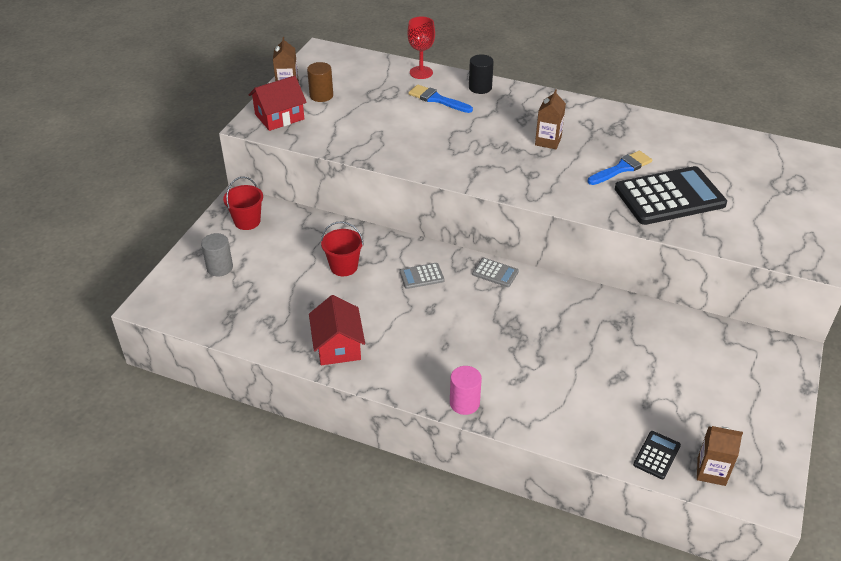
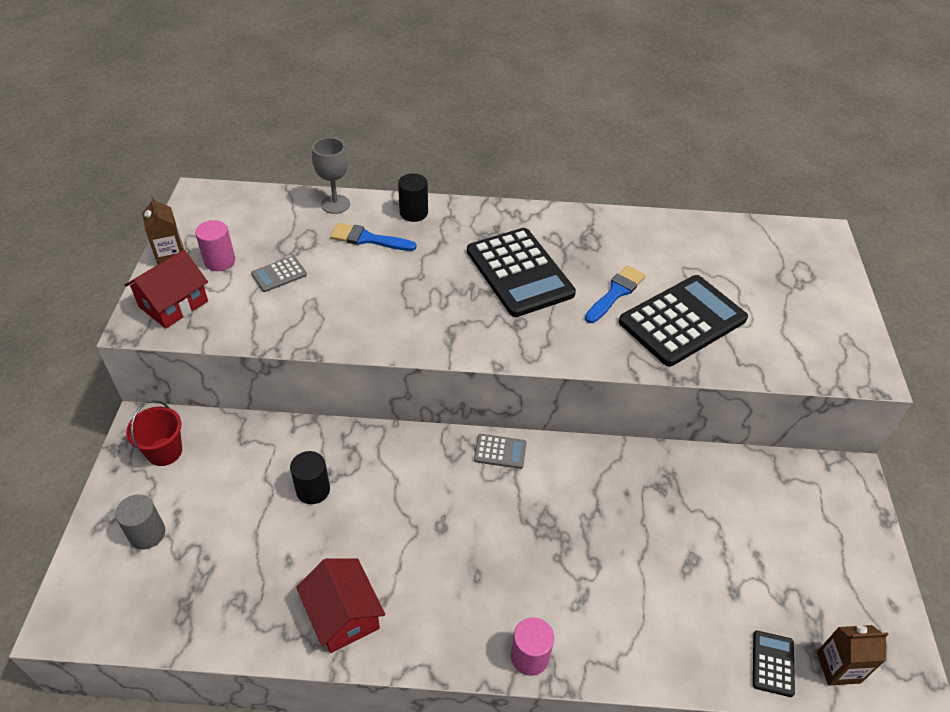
camera: 20 degrees left, 5 degrees up
brown cylinder [307,62,333,102] -> pink cylinder [195,220,235,271]
red bucket [321,221,364,276] -> black cylinder [290,451,330,504]
grey calculator [399,263,444,289] -> grey calculator moved to [251,256,307,292]
red goblet [407,16,435,79] -> grey goblet [312,138,350,214]
brown carton [535,89,566,149] -> black calculator [467,228,576,317]

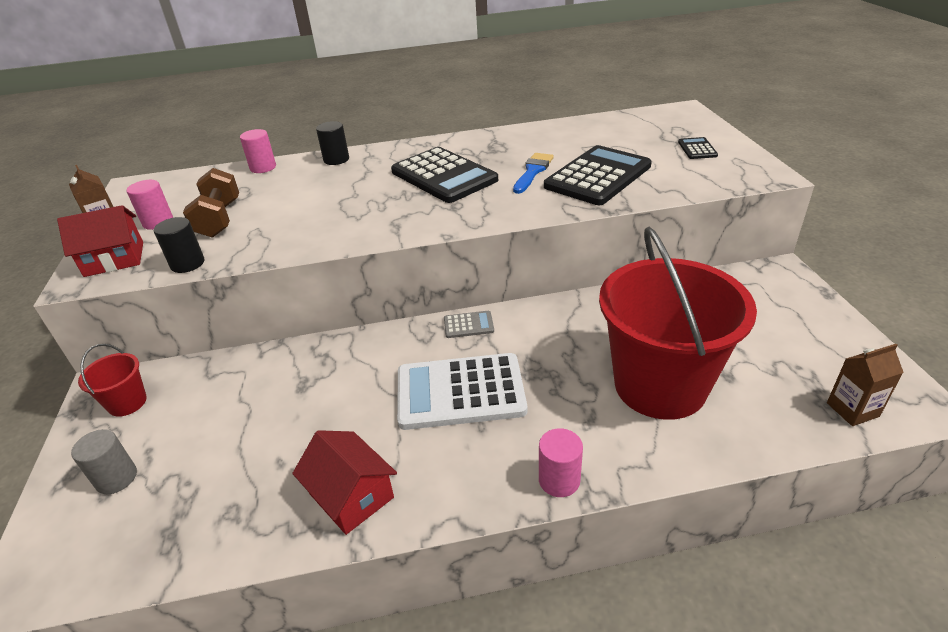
camera: 10 degrees left, 10 degrees down
red house [124,250,208,329] -> red house turned 45 degrees clockwise [57,205,143,277]
grey calculator [251,256,307,292] -> brown dumbbell [183,168,239,238]
black cylinder [290,451,330,504] -> black cylinder moved to [154,217,204,273]
grey goblet [312,138,350,214] -> pink cylinder [240,129,276,173]
blue brush [330,223,416,251] -> none
black calculator [753,631,795,697] -> black calculator moved to [678,137,718,159]
none -> white calculator [397,353,527,430]
none -> red bucket [599,227,757,420]

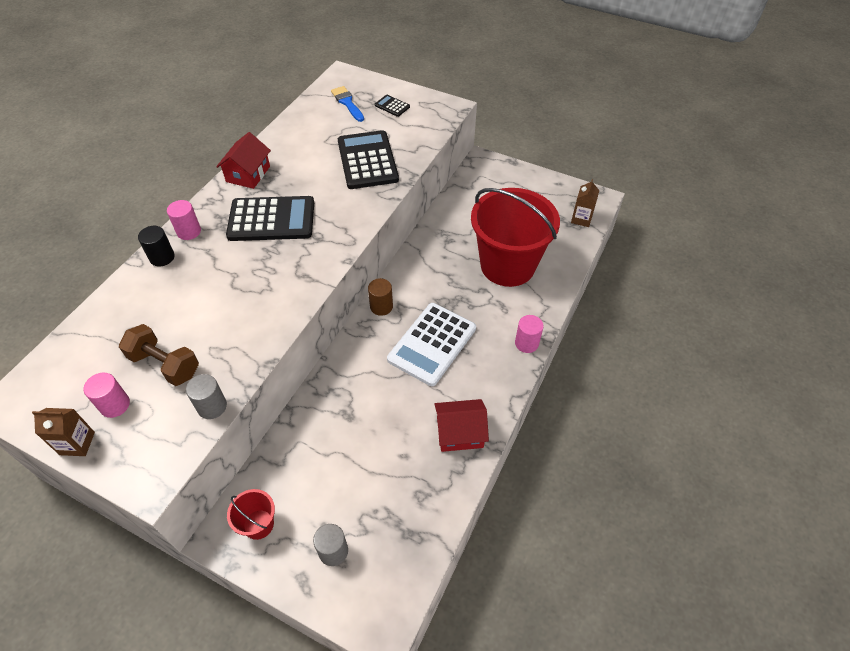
camera: 55 degrees left, 15 degrees up
red house [57,205,143,277] -> red house moved to [216,132,271,189]
black cylinder [154,217,204,273] -> grey cylinder [186,374,227,419]
pink cylinder [240,129,276,173] -> pink cylinder moved to [167,200,201,240]
grey calculator [444,311,494,338] -> brown cylinder [368,278,393,316]
blue brush [513,153,554,194] -> blue brush moved to [331,86,364,122]

